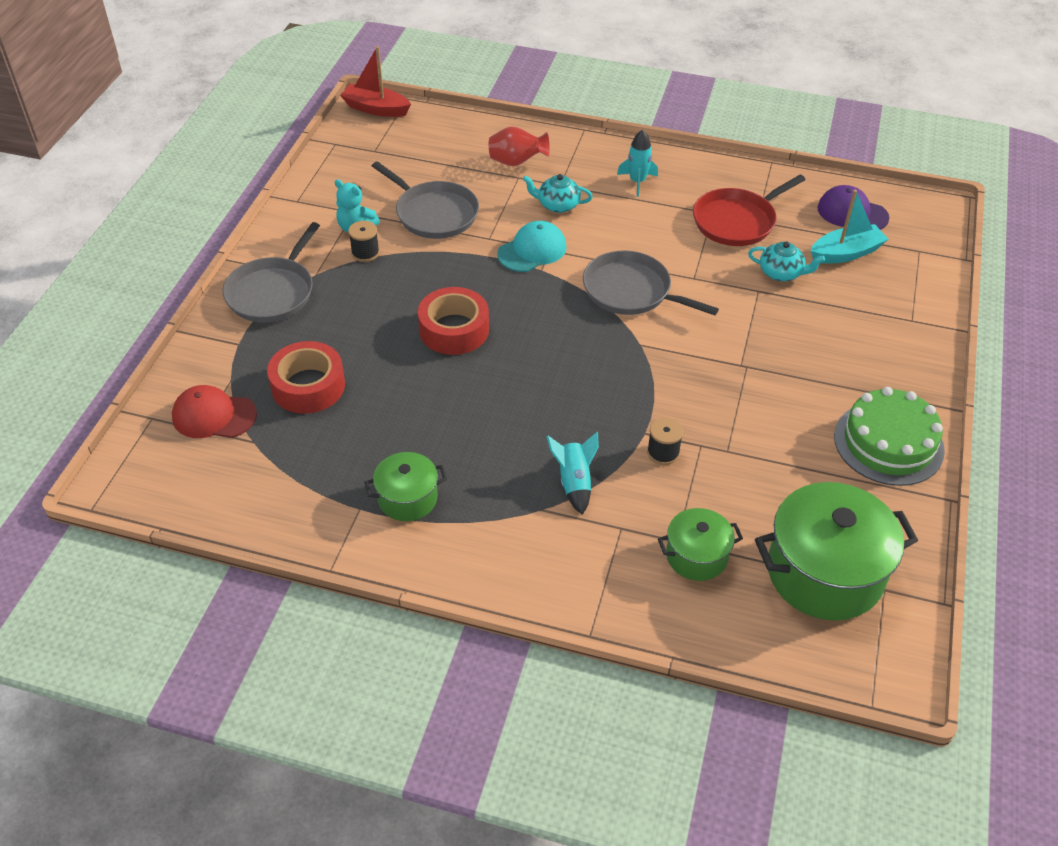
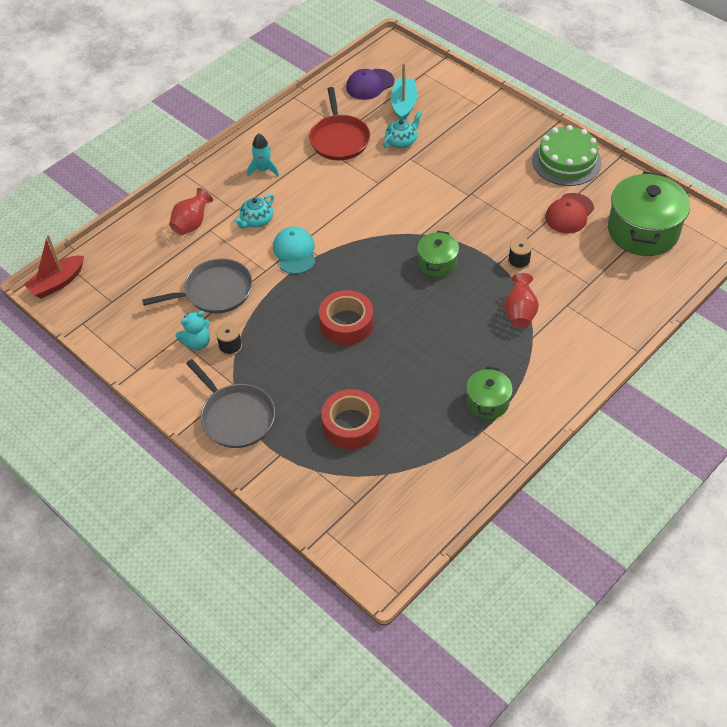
camera: 60 degrees left, 5 degrees up
red cap [172,385,257,438] -> red cap moved to [545,193,594,233]
turquoise rocket [547,432,599,515] -> red vase [504,273,539,327]
grey pan [583,250,719,315] -> none
green pot [658,508,743,581] -> green pot moved to [417,231,459,277]

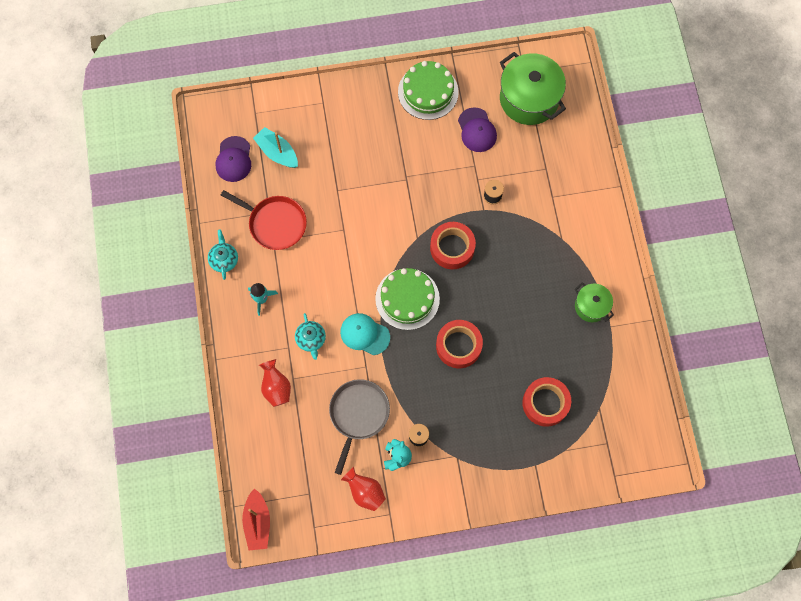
camera: 55 degrees left, 20 degrees up
grey pan [186,359,275,448] -> none
turquoise teapot [383,111,422,148] -> turquoise teapot moved to [208,229,238,280]
green pot [417,231,459,277] -> red tape [430,222,476,269]
red vase [504,273,539,327] -> red vase moved to [341,466,386,511]
red cap [545,193,594,233] -> purple cap [458,107,497,152]
none -> green cake [375,268,440,330]

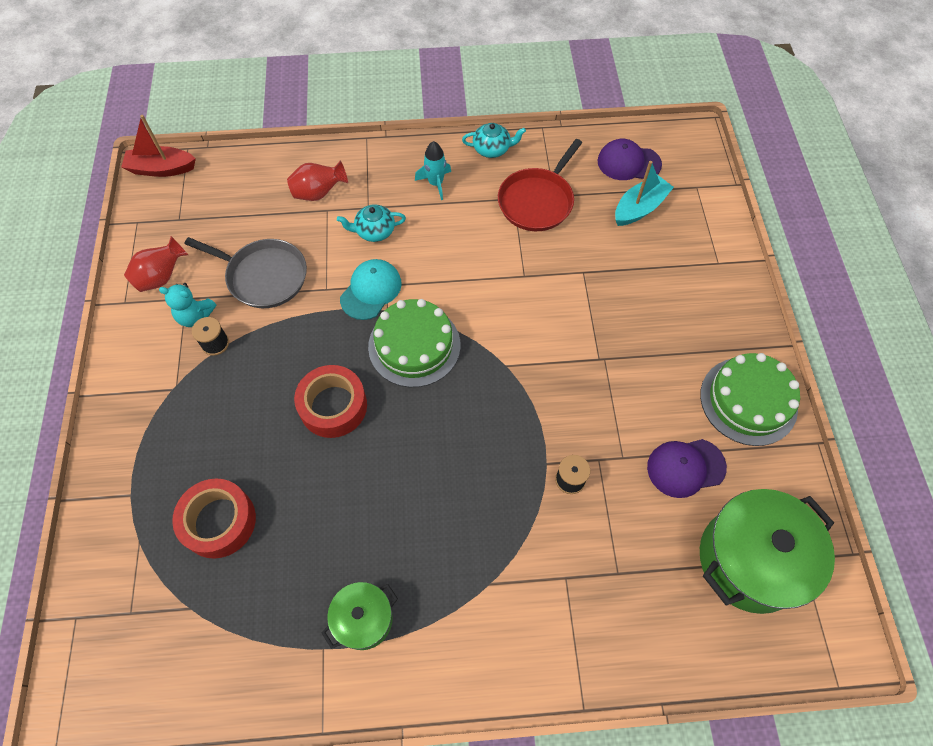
camera: 95 degrees right, 10 degrees down
red tape [430,222,476,269] -> none

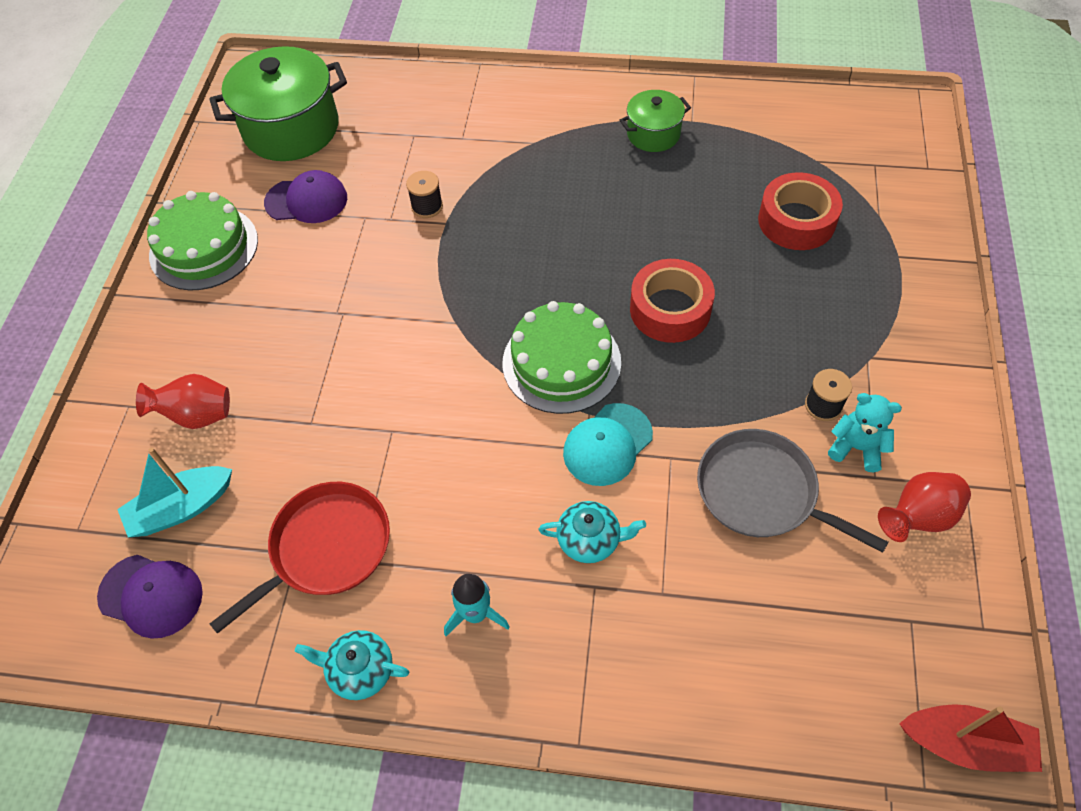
camera: 165 degrees left, 5 degrees down
red vase [287,160,348,201] -> red vase moved to [136,374,230,429]

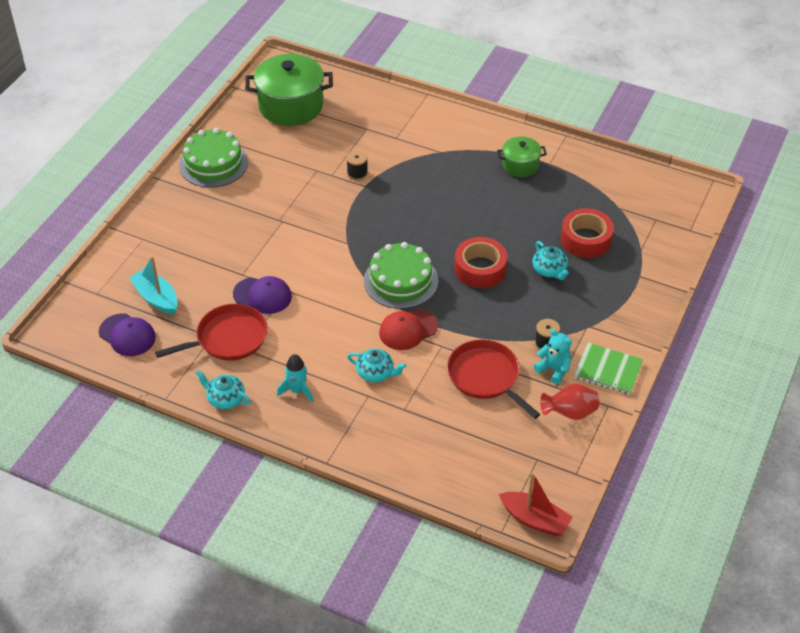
camera: 15 degrees right, 10 degrees down
turquoise boat [117,447,232,537] -> turquoise boat turned 60 degrees clockwise [129,256,178,315]
red vase [136,374,230,429] -> none
purple cap [264,170,347,223] -> purple cap moved to [233,276,292,314]
turquoise cap [563,403,653,486] -> red cap [379,309,438,350]
grey pan [697,429,888,553] -> red pan [447,340,540,419]
none -> turquoise teapot [533,241,569,280]
none -> green notebook [574,343,643,395]

